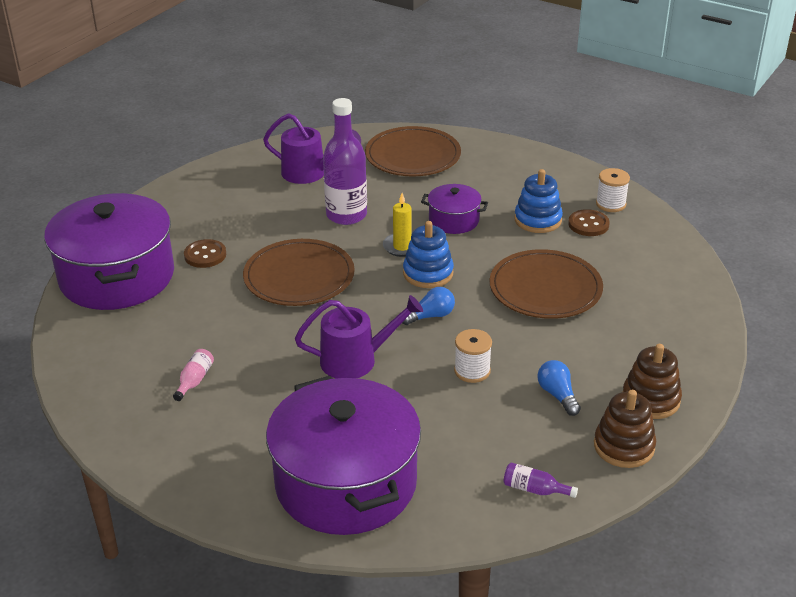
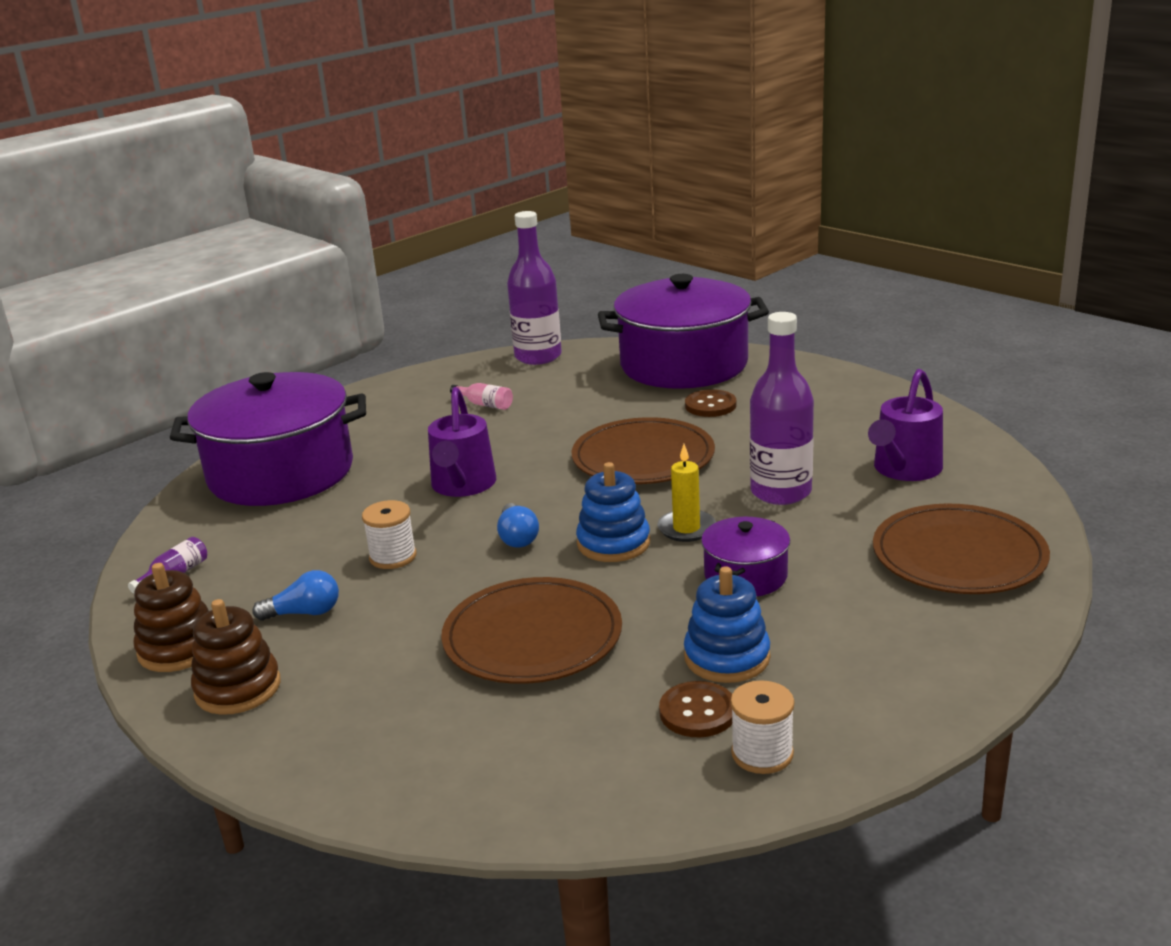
camera: 105 degrees right, 10 degrees down
none -> purple bottle [507,211,562,365]

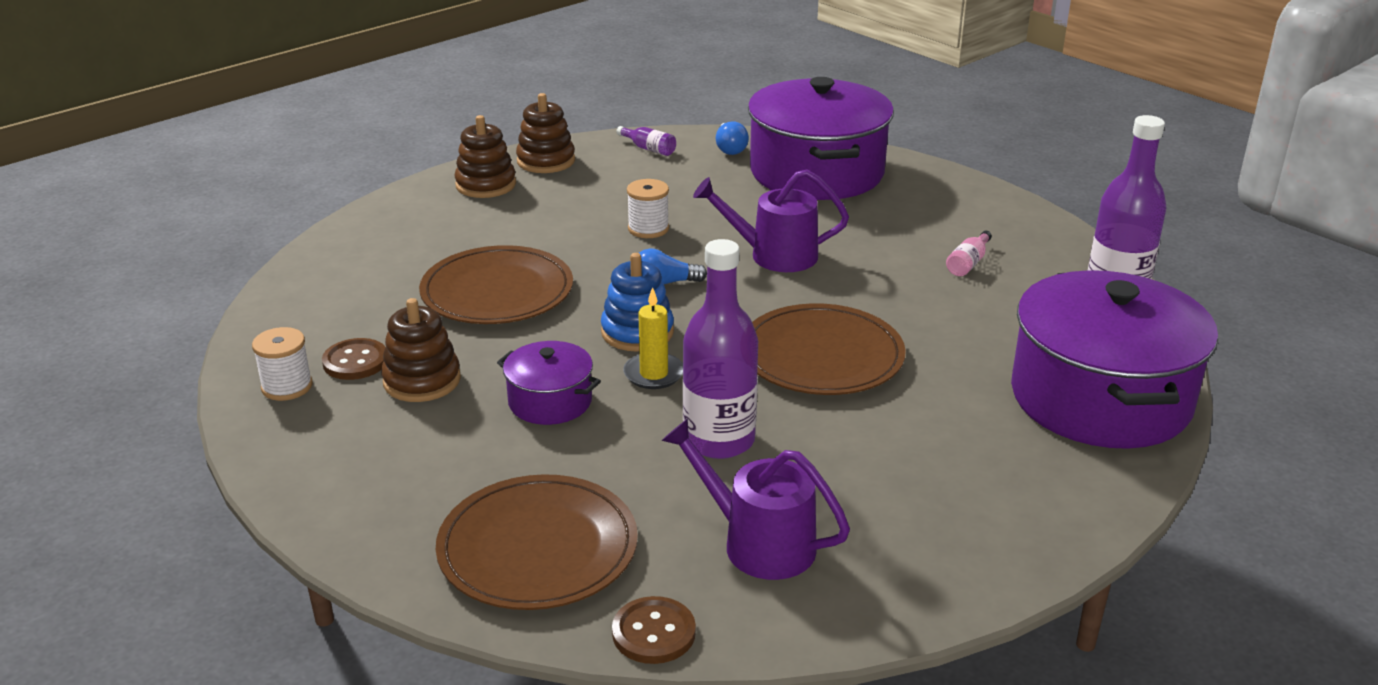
camera: 90 degrees right, 5 degrees up
blue light bulb [253,570,339,620] -> blue light bulb moved to [716,121,749,155]
blue stacking toy [684,566,770,683] -> brown stacking toy [381,298,461,402]
brown button [685,389,737,417] -> brown button moved to [612,596,696,664]

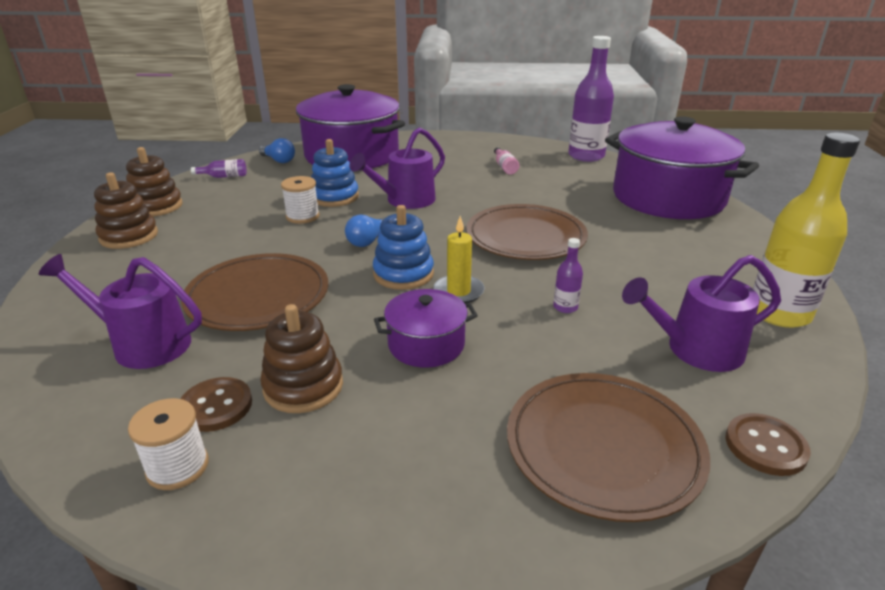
camera: 45 degrees left, 0 degrees up
purple bottle [683,239,758,459] -> purple bottle [553,238,583,313], size x0.43
none -> purple watering can [39,254,202,369]
none -> blue stacking toy [311,139,359,207]
none -> yellow bottle [753,133,860,328]

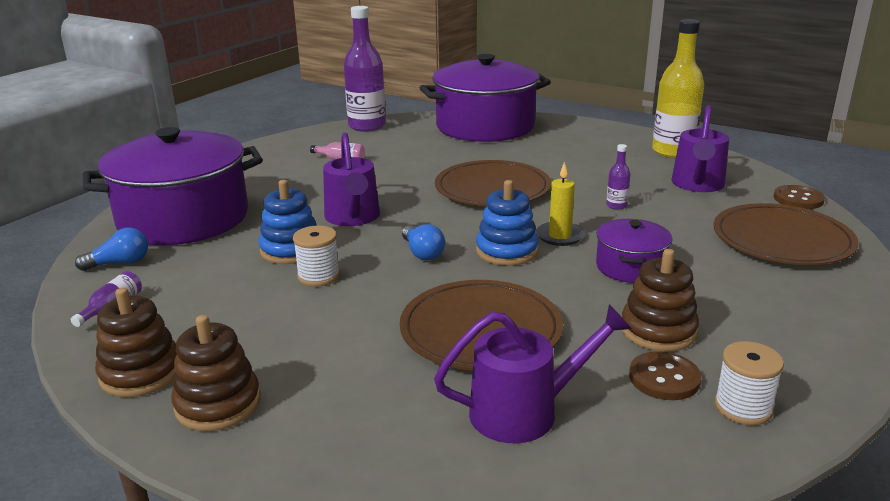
camera: 60 degrees left, 5 degrees down
purple watering can [39,254,202,369] -> purple watering can turned 150 degrees counterclockwise [434,304,632,443]

